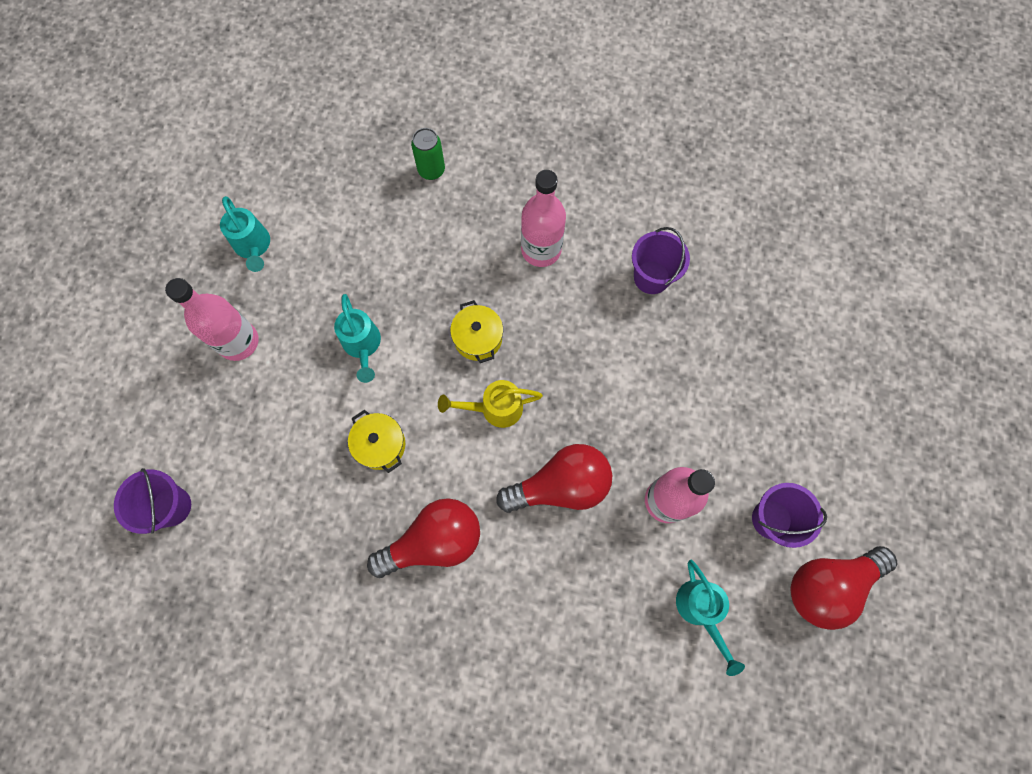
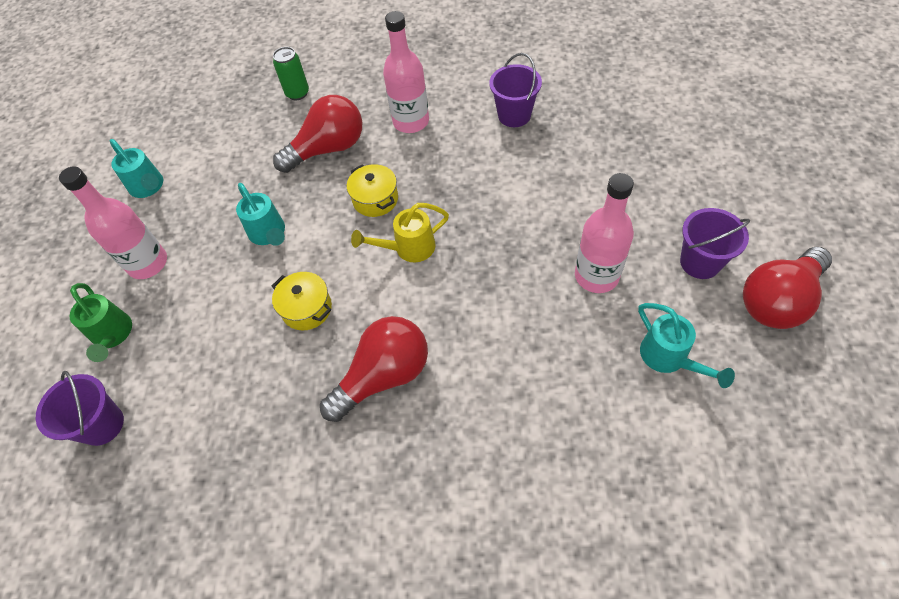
camera: 10 degrees left, 15 degrees down
red light bulb [496,444,612,513] -> red light bulb moved to [273,95,362,173]
none -> green watering can [70,283,132,362]

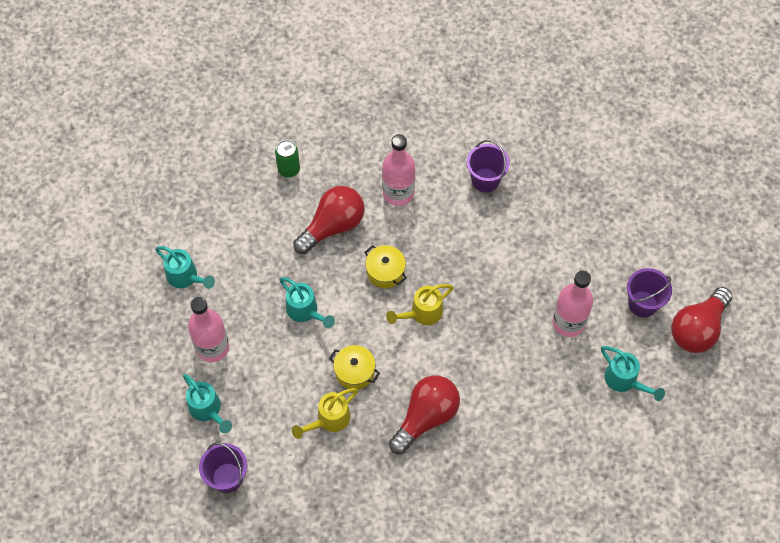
camera: 15 degrees left, 5 degrees up
green watering can [70,283,132,362] -> turquoise watering can [183,374,232,433]
none -> yellow watering can [292,388,358,439]

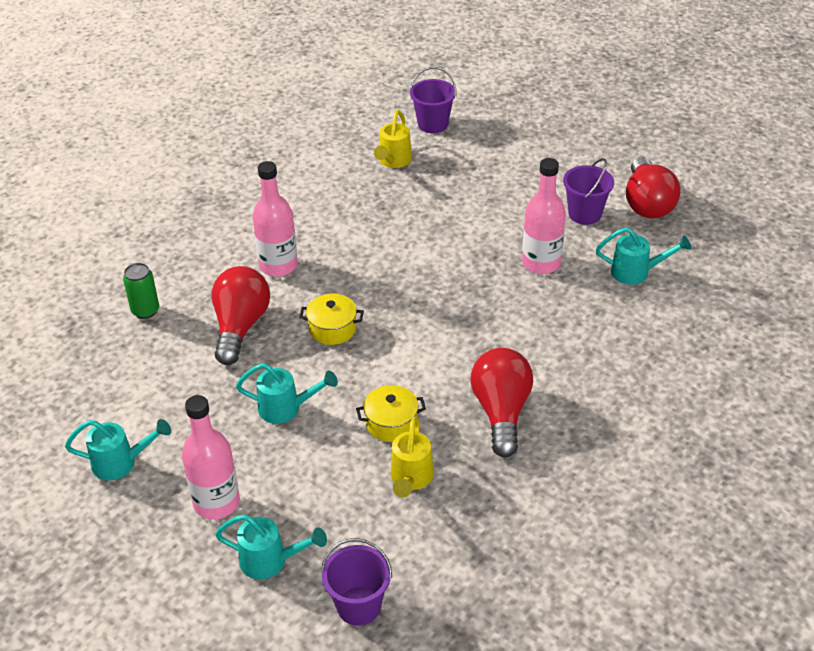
camera: 40 degrees left, 20 degrees down
yellow watering can [386,284,454,325] -> yellow watering can moved to [374,110,412,168]
purple bucket [467,140,510,192] -> purple bucket moved to [410,67,457,133]

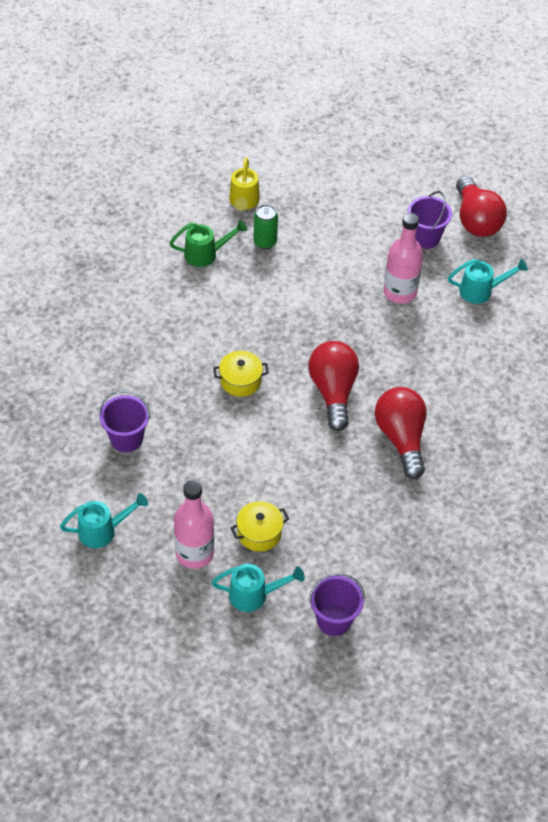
camera: 15 degrees left, 10 degrees up
green can [123,263,159,319] -> green can moved to [254,204,278,249]
red light bulb [211,266,270,365] -> red light bulb moved to [308,341,359,431]
turquoise watering can [236,363,338,424] -> none
pink bottle [252,161,298,277] -> none
yellow pot [356,385,426,442] -> yellow pot moved to [231,501,289,552]
yellow watering can [391,417,434,498] -> none
purple bucket [410,67,457,133] -> purple bucket moved to [99,390,150,452]
none -> green watering can [169,220,247,267]

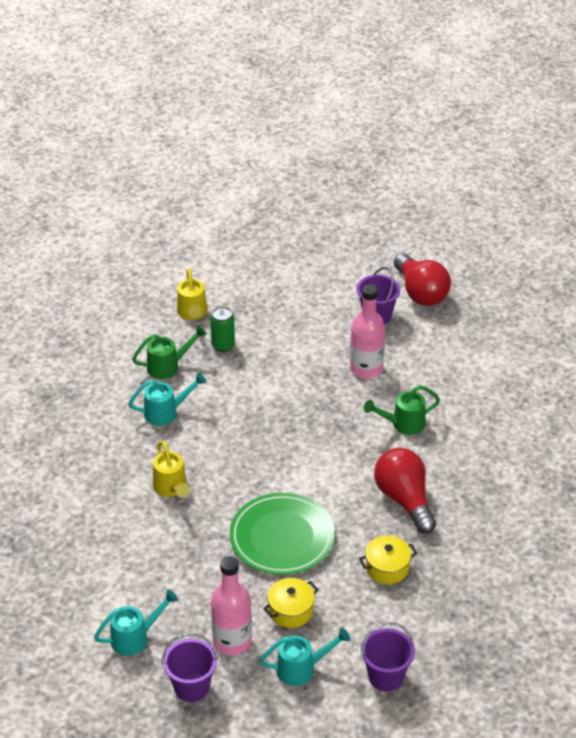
camera: 10 degrees left, 10 degrees down
purple bucket [99,390,150,452] -> purple bucket moved to [162,633,218,702]
yellow pot [213,351,269,397] -> yellow pot moved to [359,536,417,584]
red light bulb [308,341,359,431] -> none
turquoise watering can [448,259,528,304] -> turquoise watering can moved to [128,373,207,426]
none -> yellow watering can [153,441,190,498]
none -> green plate [229,493,335,575]
none -> green watering can [364,385,440,435]

